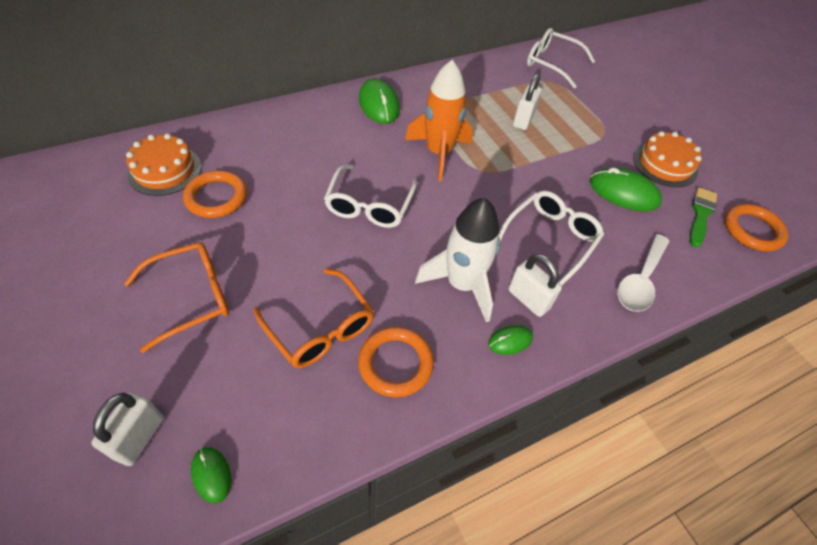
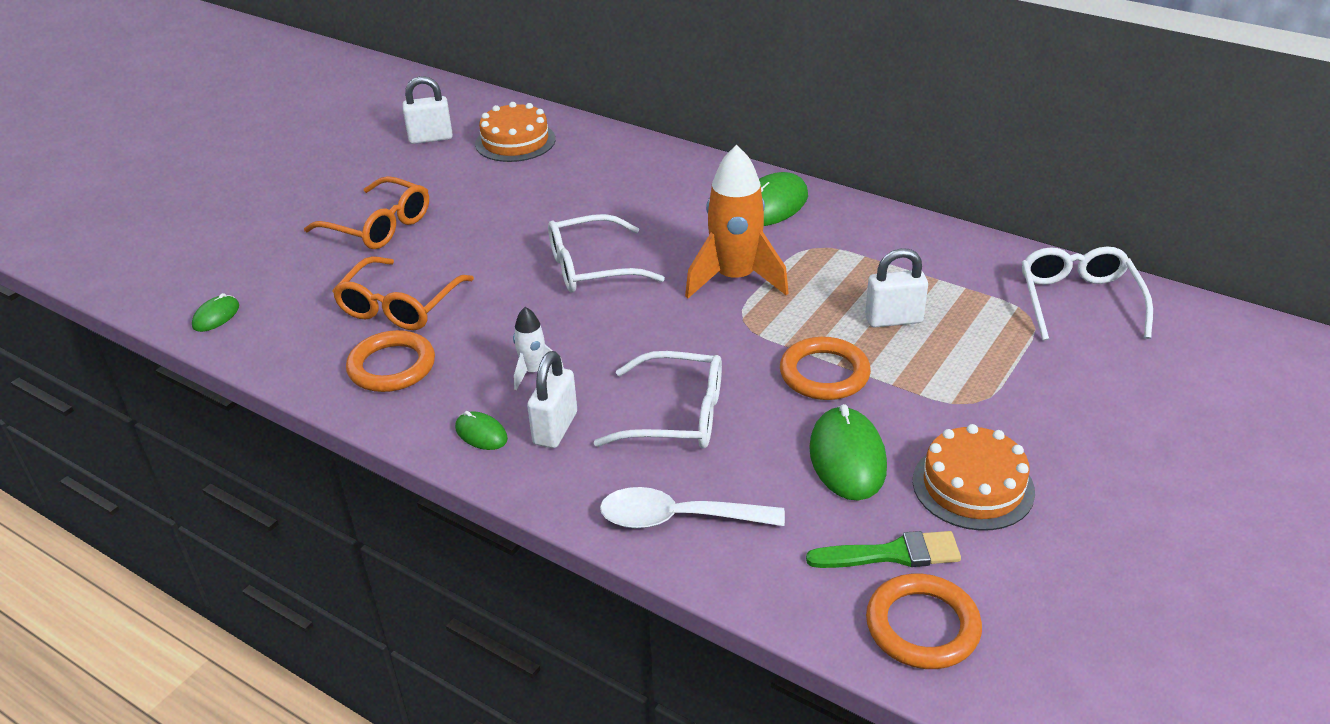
camera: 65 degrees right, 15 degrees down
white padlock [91,392,164,466] -> white padlock moved to [402,76,453,144]
orange ring [183,171,247,218] -> orange ring moved to [780,337,871,400]
white rocket [415,198,500,322] -> white rocket [513,307,564,390], size x0.49

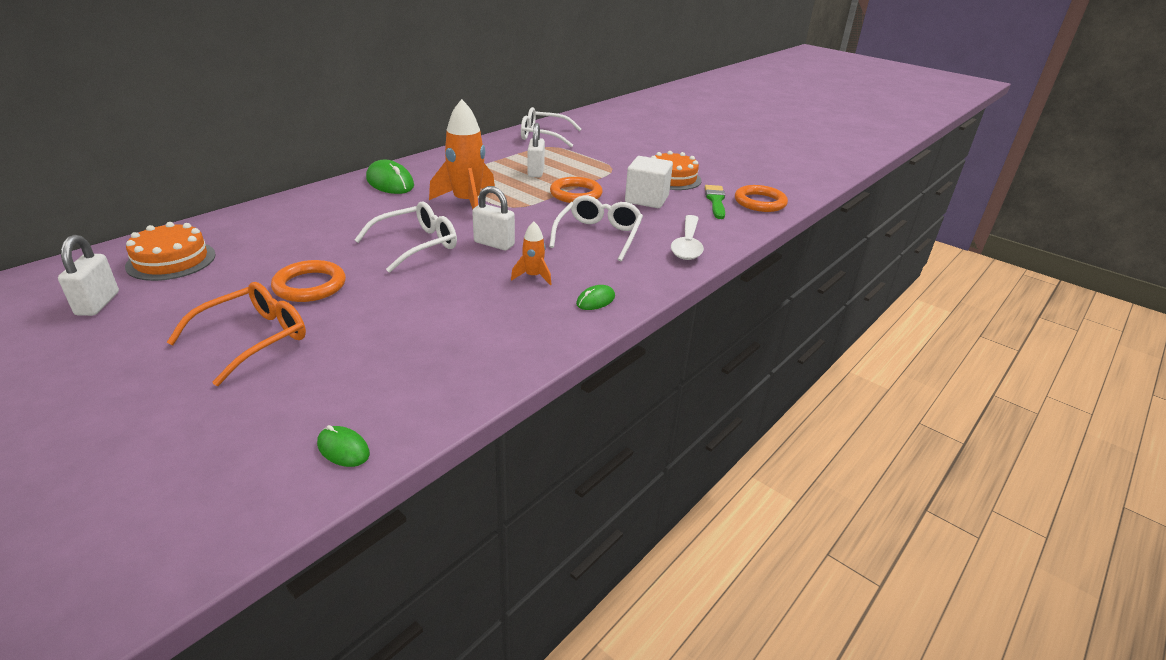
camera: 85 degrees left, 5 degrees down
orange glasses [332,256,474,330] -> none
orange ring [346,330,435,392] -> orange ring moved to [271,260,346,302]
white rocket [513,307,564,390] -> orange rocket [511,221,552,285]
white padlock [527,351,577,448] -> white padlock moved to [472,186,515,250]
white glasses [548,214,665,293] -> white glasses turned 120 degrees counterclockwise [355,202,457,273]
green mouse [809,404,887,501] -> white cube [625,156,673,208]

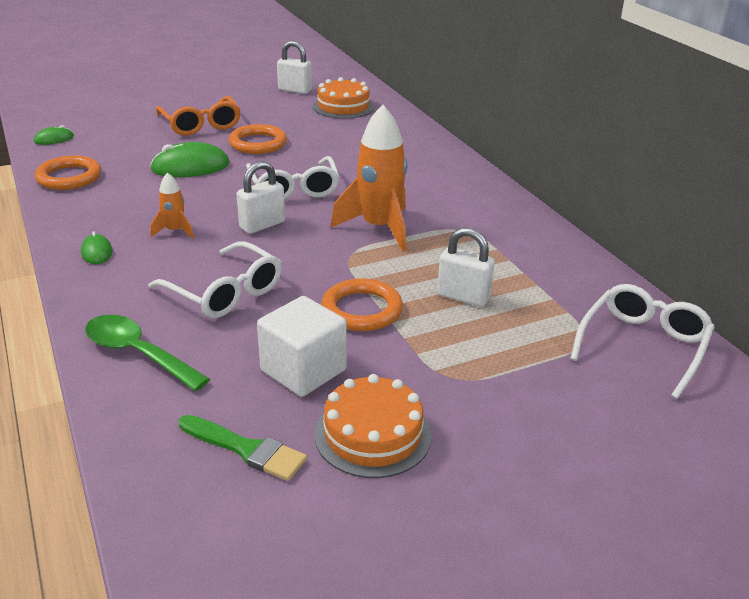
camera: 115 degrees right, 0 degrees up
green mouse [366,160,414,194] -> green mouse moved to [150,142,229,177]
white spoon [671,215,704,260] -> green spoon [85,315,210,391]
orange ring [735,185,788,212] -> orange ring moved to [35,155,101,190]

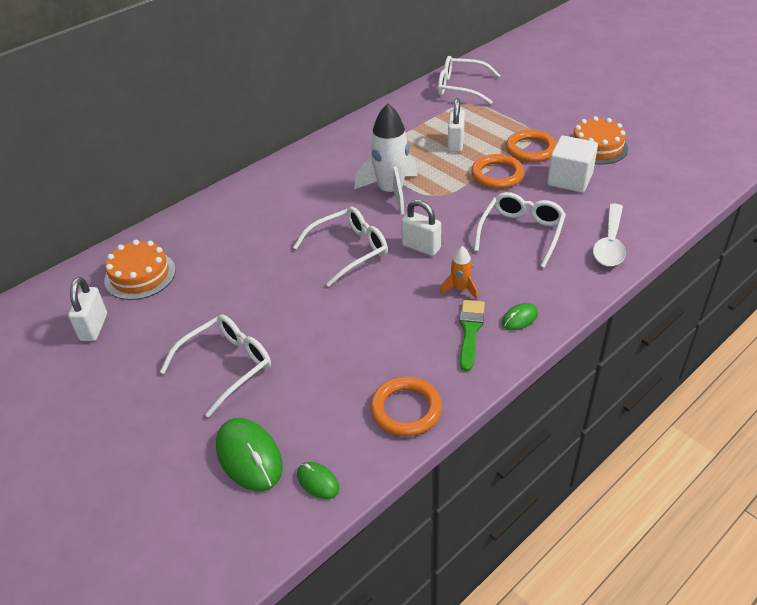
camera: 105 degrees left, 10 degrees up
green spoon [85,315,210,391] -> white spoon [593,203,626,266]
green mouse [150,142,229,177] -> green mouse moved to [216,418,283,491]
orange glasses [156,96,241,136] -> white glasses [160,315,271,418]
green brush [179,415,307,481] -> green brush moved to [460,300,485,371]
orange ring [229,124,287,154] -> orange ring moved to [506,130,557,162]
orange rocket [331,105,408,252] -> white rocket [354,103,417,215]

